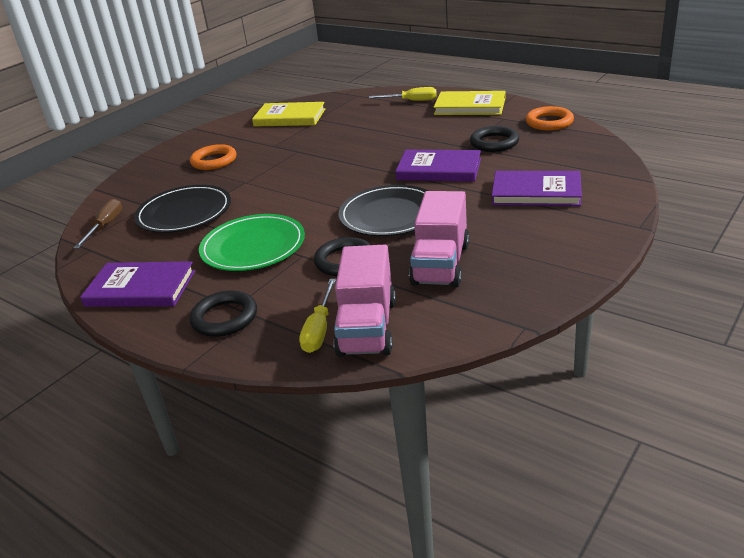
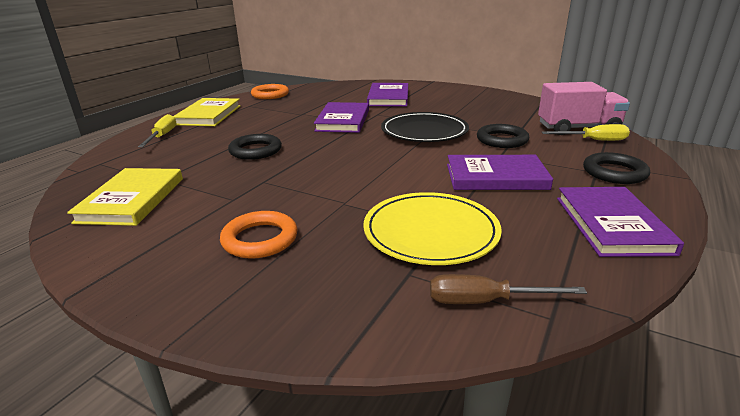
camera: 100 degrees left, 5 degrees down
black plate [134,185,231,233] -> yellow plate [363,192,502,265]
green plate [199,214,305,271] -> purple book [447,155,553,190]
pink truck [409,191,469,287] -> none
black ring [470,126,519,152] -> black ring moved to [228,134,282,160]

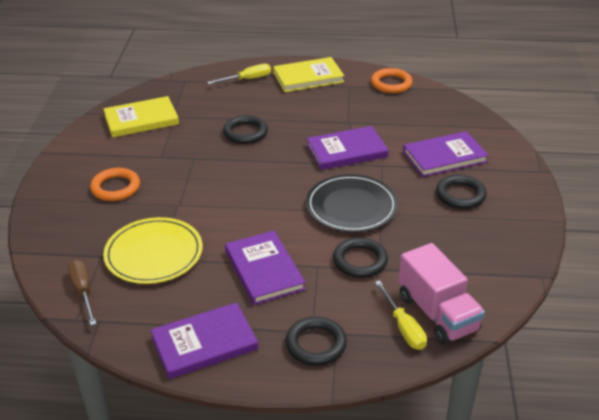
camera: 65 degrees right, 10 degrees up
none -> black ring [436,175,487,209]

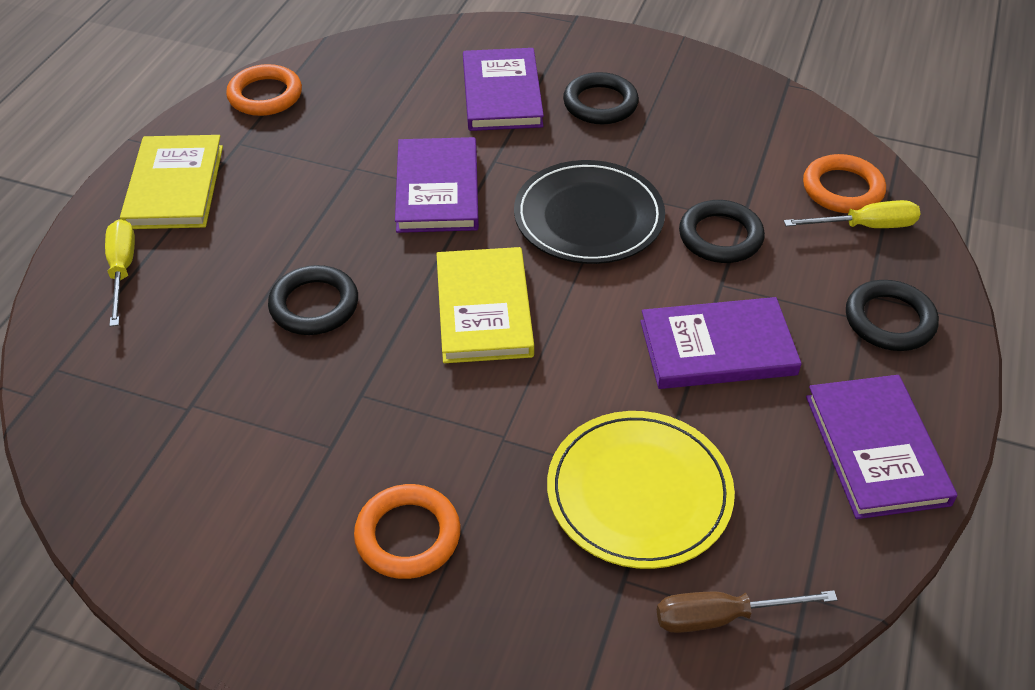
camera: 75 degrees left, 10 degrees up
yellow book [104,96,179,138] -> yellow book moved to [436,247,534,363]
pink truck [398,243,485,345] -> orange ring [803,154,886,213]

